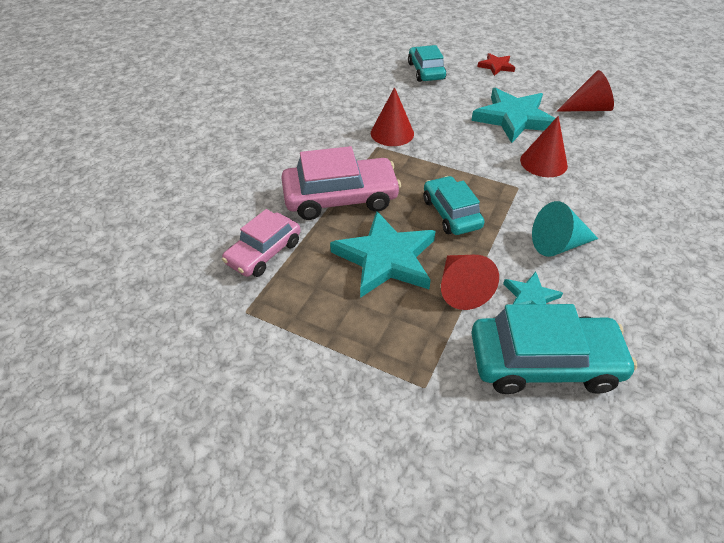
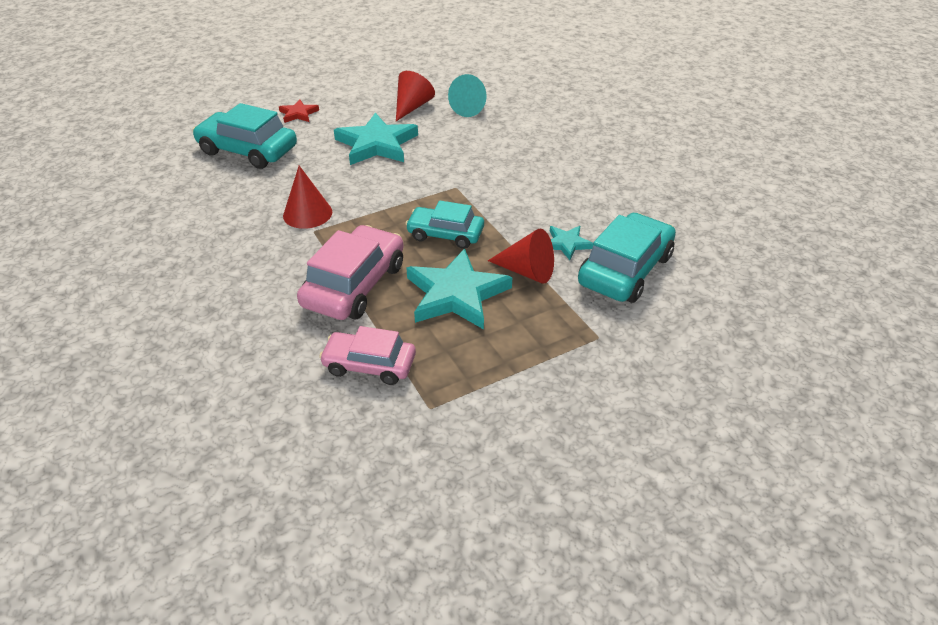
camera: 55 degrees left, 5 degrees down
pink car [222,209,301,277] -> pink car turned 120 degrees clockwise [319,326,416,385]
turquoise car [408,45,446,82] -> turquoise car [193,103,297,169], size x1.54
red cone [520,116,568,177] -> none
turquoise cone [532,201,598,257] -> turquoise cone moved to [448,74,487,117]

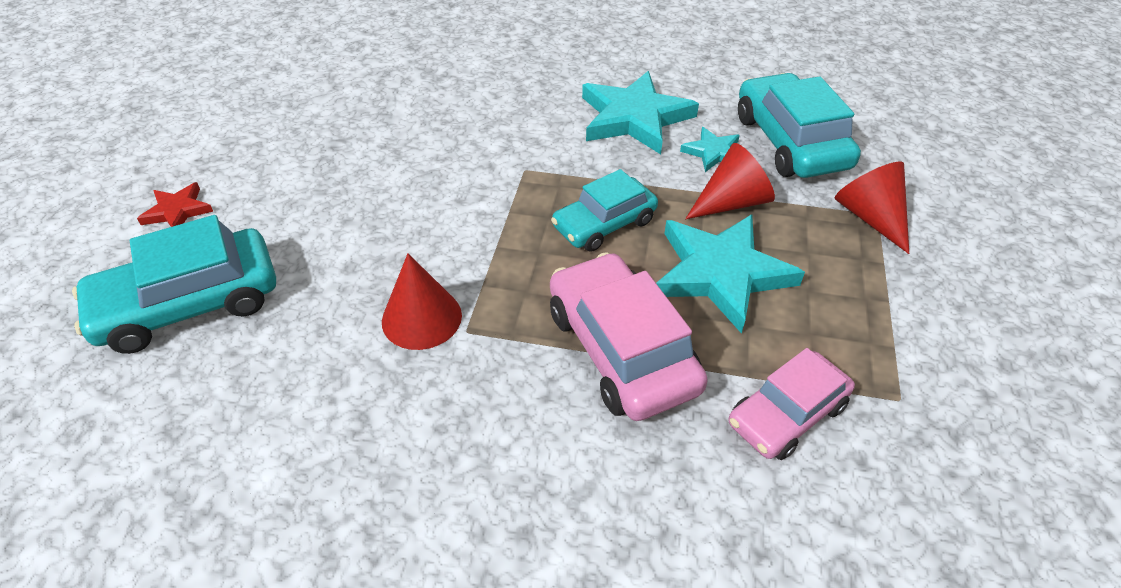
camera: 50 degrees left, 5 degrees up
turquoise star [334,113,418,165] -> turquoise star moved to [582,71,699,154]
red cone [396,71,435,121] -> red cone moved to [835,162,909,254]
turquoise cone [448,74,487,117] -> none

